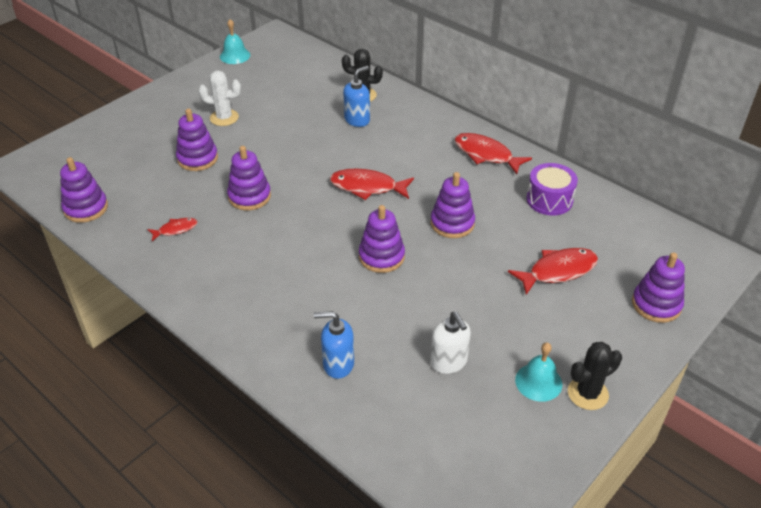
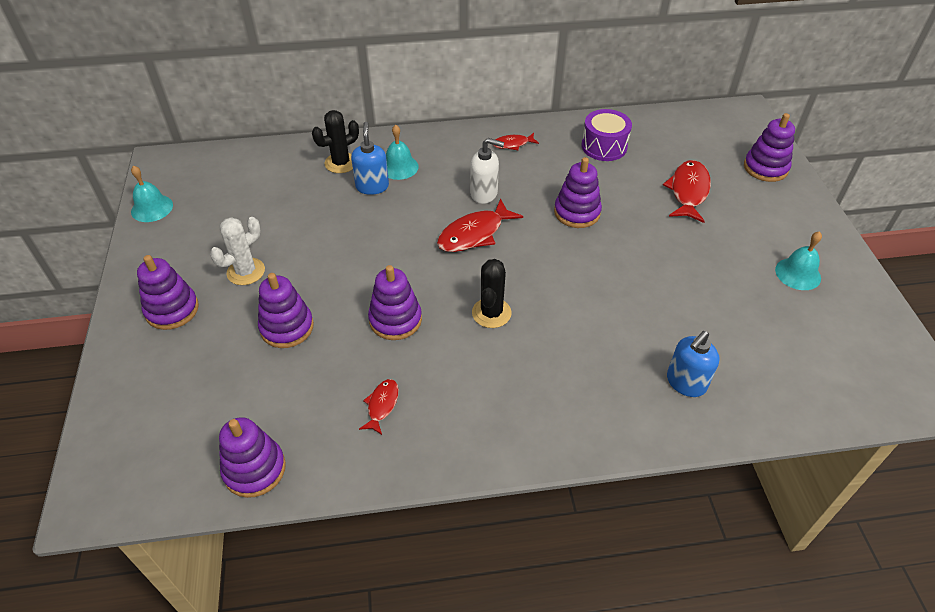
camera: 50 degrees left, 5 degrees up
purple stacking toy [359,205,405,273] -> purple stacking toy moved to [137,255,199,330]
white soap dispenser [430,312,471,374] -> white soap dispenser moved to [470,138,504,204]
red fish [454,133,532,174] -> red fish [492,133,539,150], size x0.55
black cactus [568,342,622,410] -> black cactus moved to [472,259,512,328]
none -> turquoise bell [386,125,419,180]

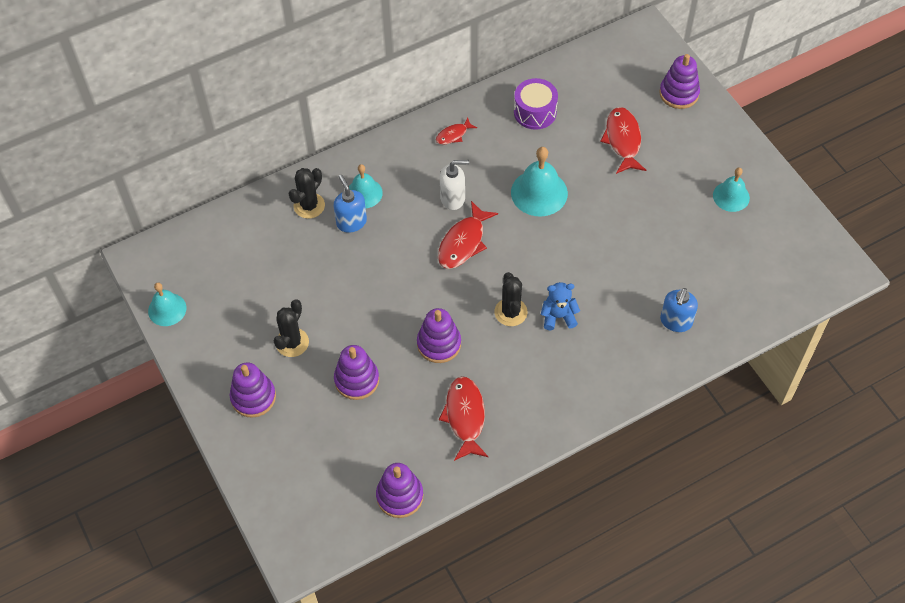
camera: 20 degrees left, 10 degrees up
white cactus [210,217,265,285] -> black cactus [274,299,309,357]
red fish [359,379,399,435] -> red fish [439,376,488,461], size x1.80
purple stacking toy [554,157,602,228] -> turquoise bell [511,147,568,216]
none -> blue teddy bear [541,282,580,330]

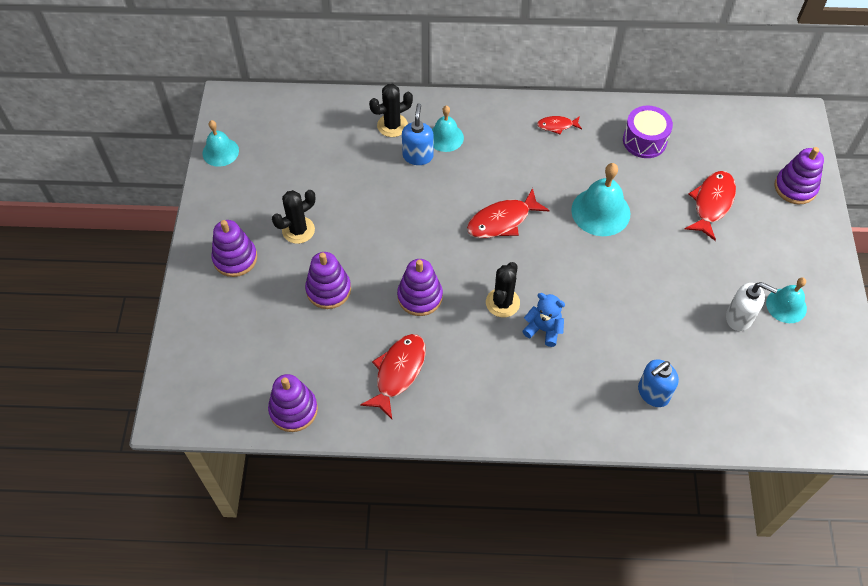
camera: 30 degrees right, 0 degrees up
white soap dispenser [440,160,469,210] -> white soap dispenser moved to [726,282,778,331]

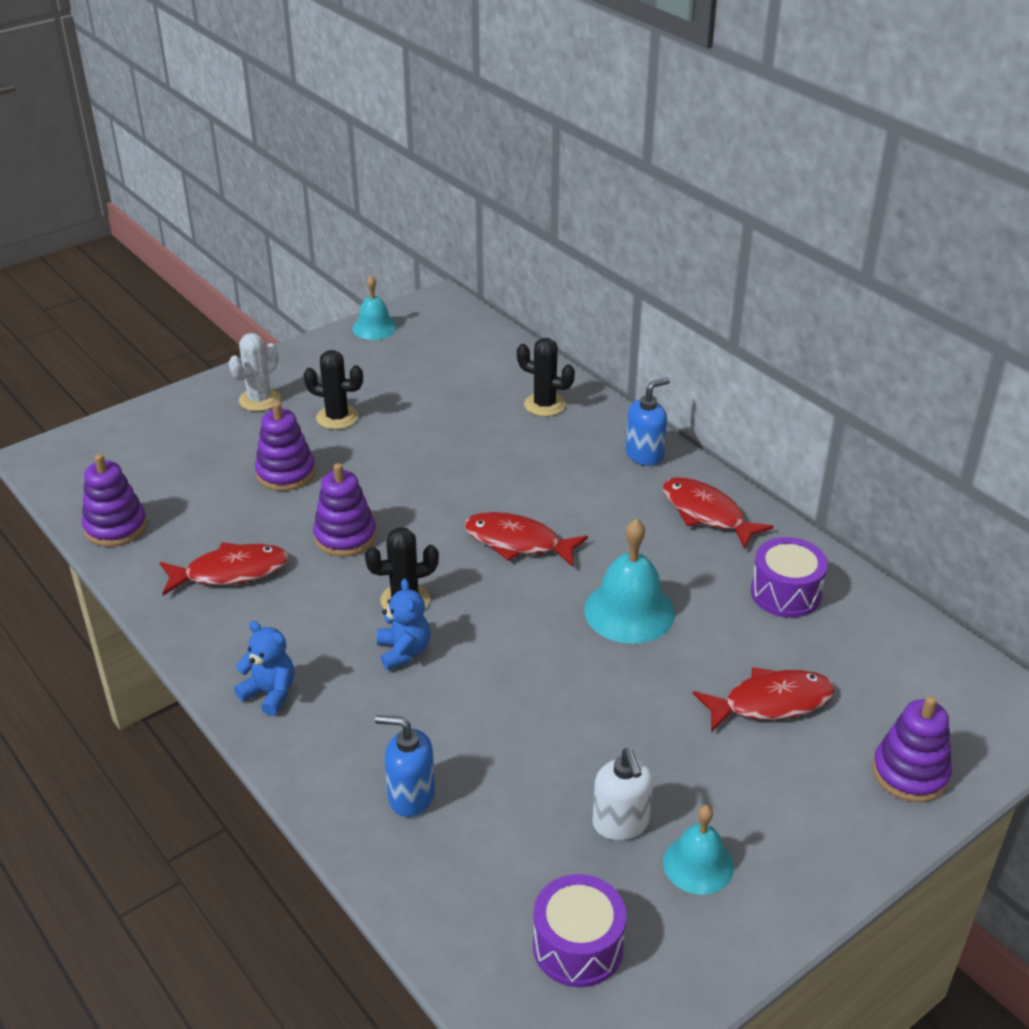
camera: 50 degrees right, 20 degrees down
purple stacking toy [211,220,257,277] -> white cactus [229,333,281,411]
blue soap dispenser [402,104,434,165] -> blue soap dispenser moved to [626,378,670,466]
turquoise bell [432,106,464,152] -> none
red fish [537,116,582,135] -> red fish [663,477,774,549], size x1.80
none -> blue teddy bear [234,621,294,716]
none -> purple drum [533,874,626,988]

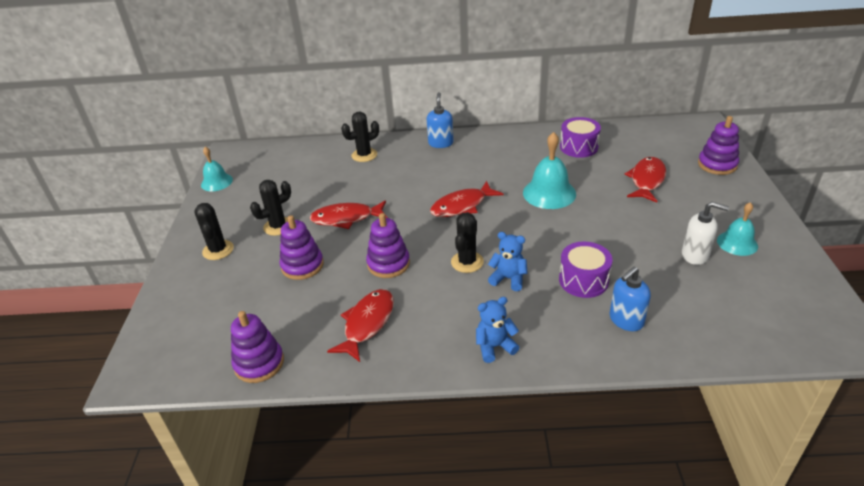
camera: 50 degrees left, 0 degrees up
white cactus [229,333,281,411] -> black cactus [194,203,234,260]
purple drum [533,874,626,988] -> purple drum moved to [559,242,613,298]
red fish [663,477,774,549] -> red fish moved to [309,201,388,229]

